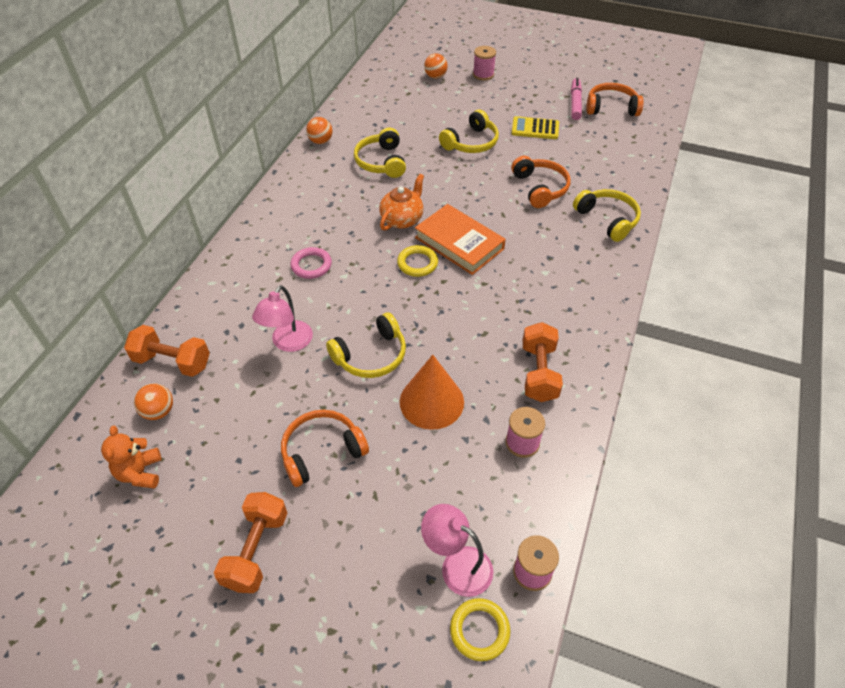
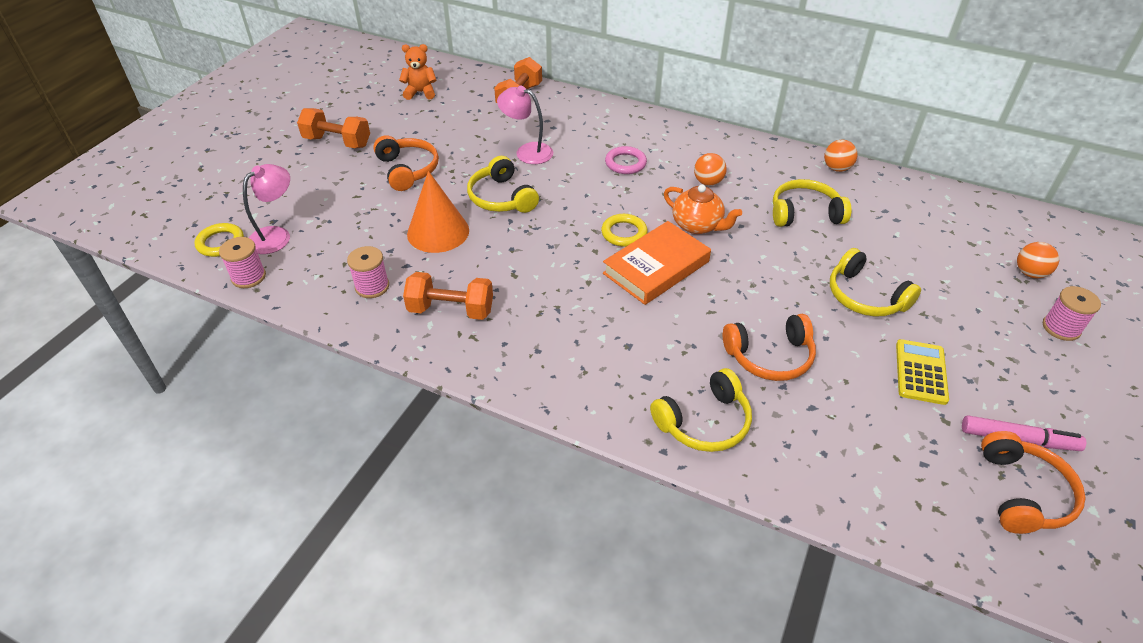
camera: 95 degrees right, 5 degrees down
orange ball [134,384,173,420] -> orange ball moved to [694,153,727,186]

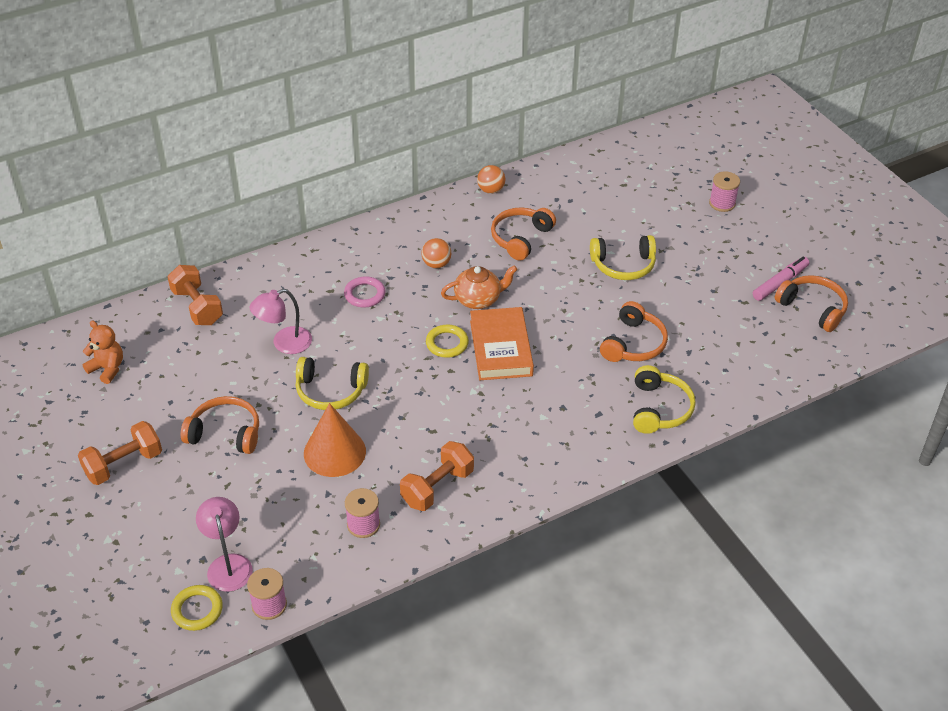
camera: 55 degrees left, 0 degrees up
orange teddy bear [399,44,437,100] -> orange teddy bear turned 90 degrees clockwise [82,320,123,384]
yellow headphones [773,179,851,227] -> orange headphones [491,207,556,261]
yellow calculator [896,339,949,405] -> none
orange ball [1017,242,1059,278] -> none

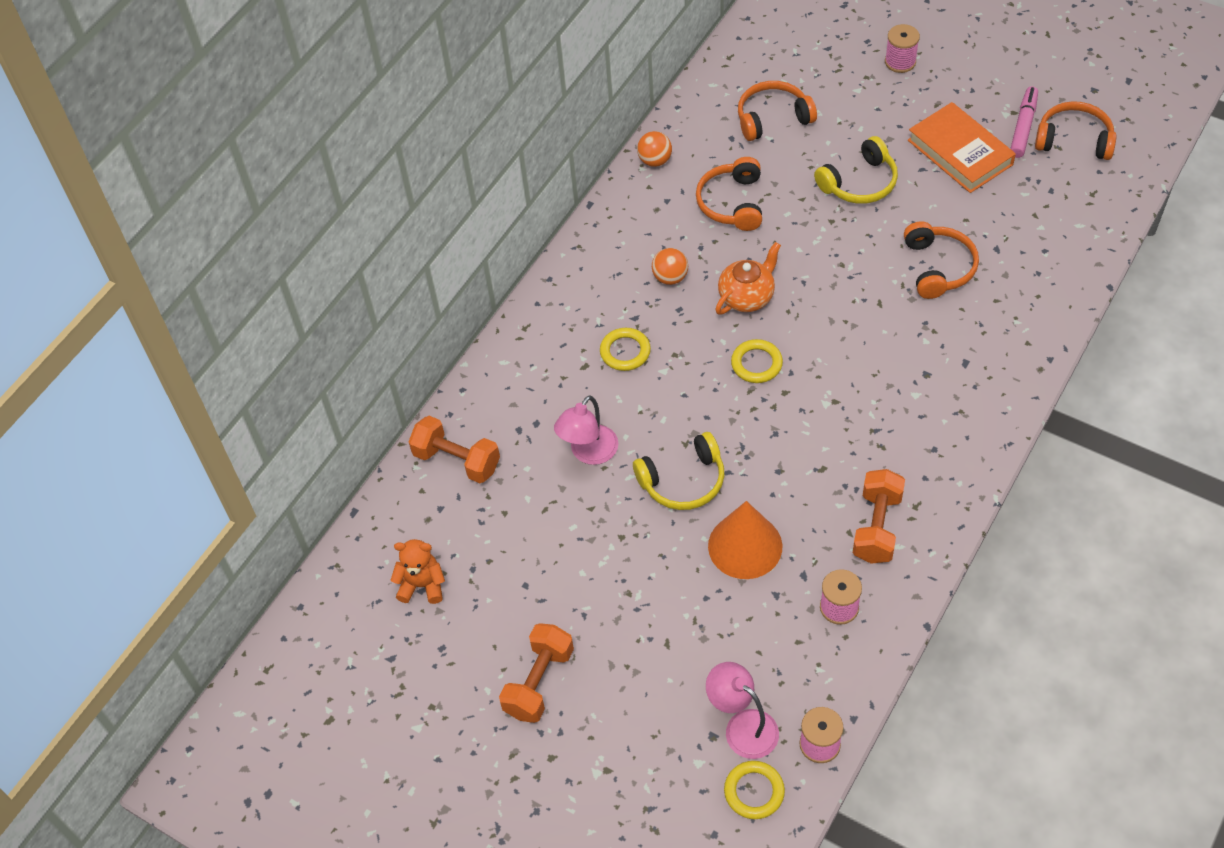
camera: 25 degrees left, 10 degrees up
orange headphones [181,396,259,454] -> orange headphones moved to [738,81,817,141]
pink ring [344,276,386,308] -> yellow ring [600,328,651,371]
orange book [470,307,534,380] -> orange book moved to [908,102,1016,193]
yellow headphones [633,365,696,434] -> none

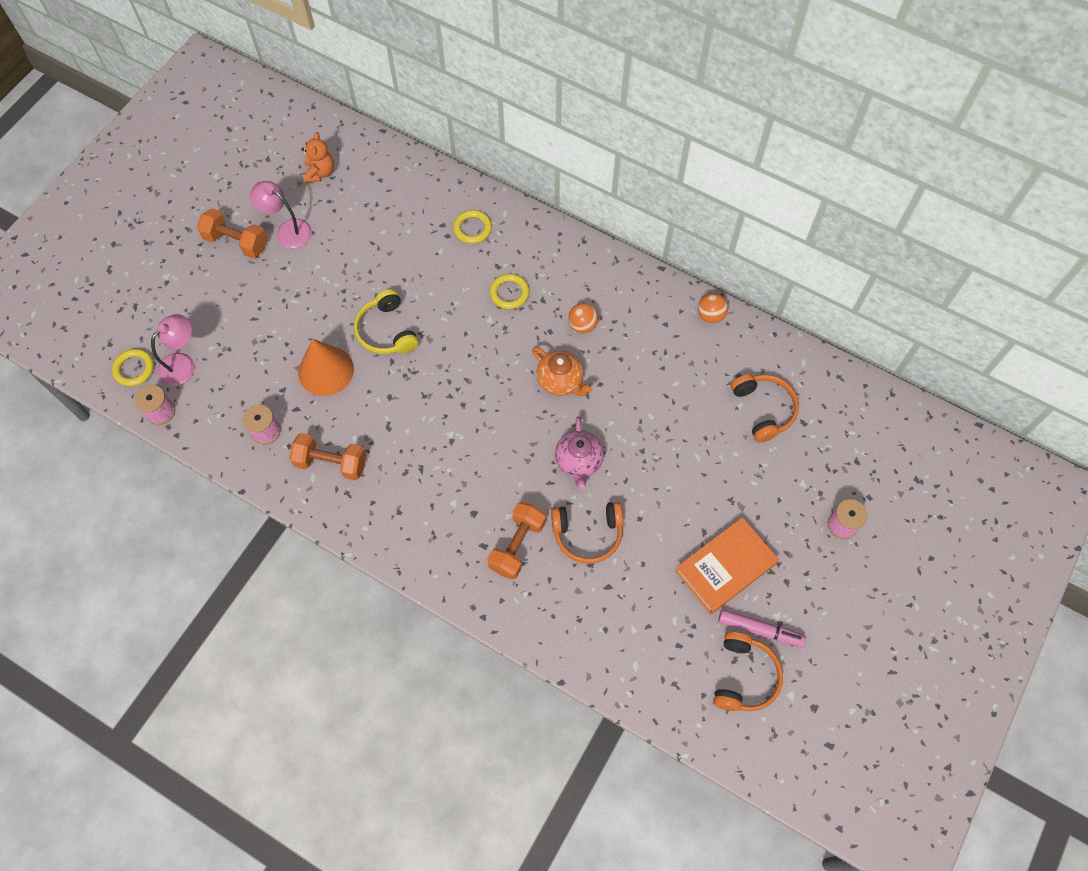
camera: 85 degrees right, 10 degrees up
orange dumbbell [409,416,500,483] -> orange dumbbell moved to [487,502,546,580]
pink lamp [554,395,618,465] -> pink lamp moved to [250,181,312,248]
orange headphones [696,157,762,231] -> none
yellow ring [731,339,783,383] -> yellow ring moved to [453,210,492,244]
yellow headphones [814,136,898,204] -> none
none -> pink teapot [555,417,604,489]

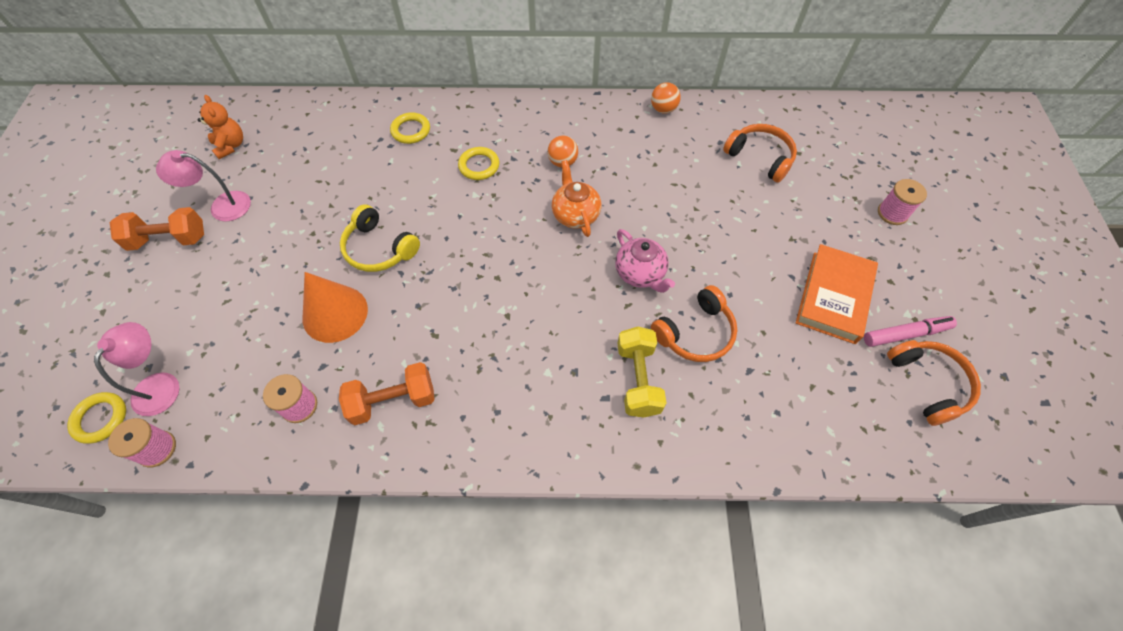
camera: 30 degrees left, 5 degrees down
orange dumbbell [487,502,546,580] -> yellow dumbbell [617,327,666,418]
orange teapot [532,347,593,396] -> orange teapot turned 120 degrees counterclockwise [552,160,601,237]

